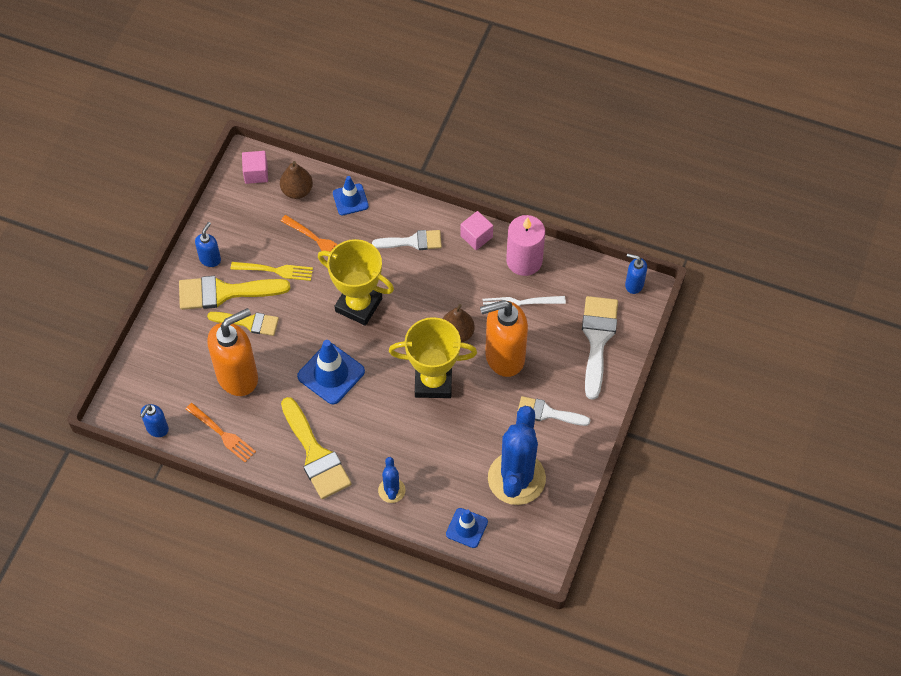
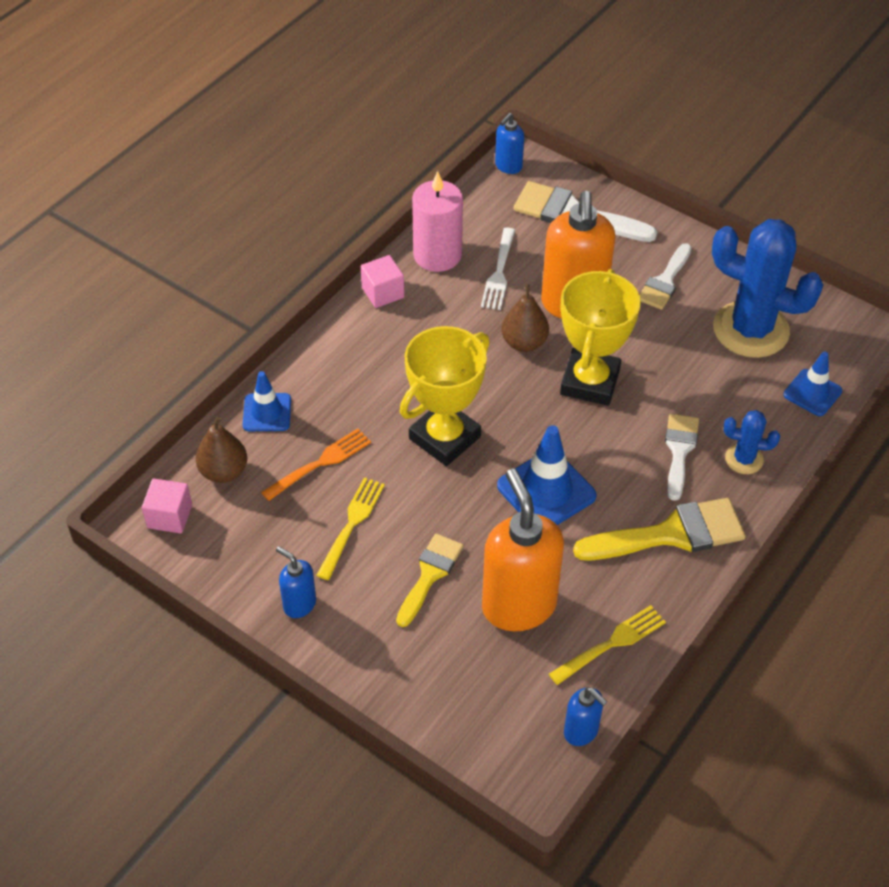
camera: 75 degrees left, 10 degrees down
yellow brush [179,276,290,310] -> none
orange fork [186,403,256,463] -> yellow fork [549,605,666,685]
white brush [372,230,442,250] -> white brush moved to [665,414,699,501]

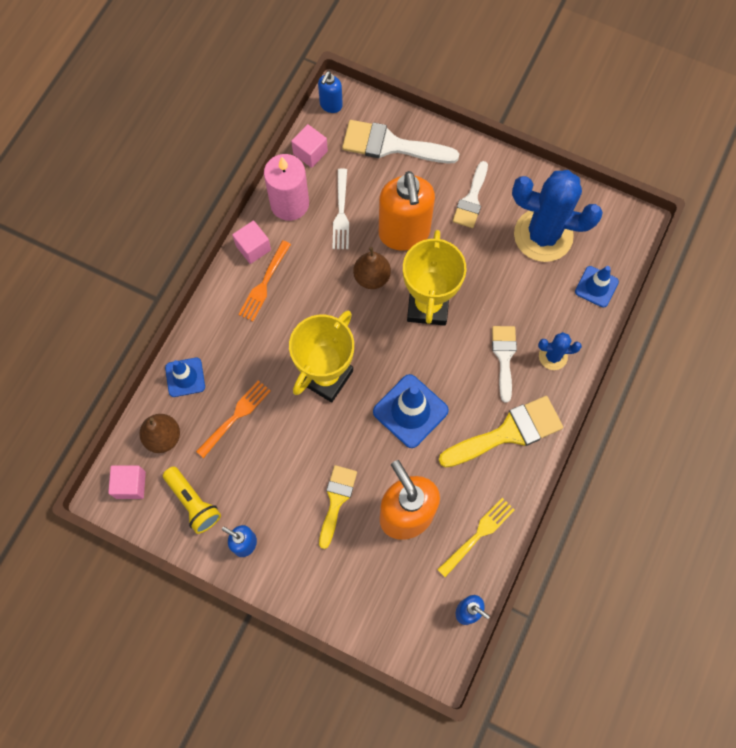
camera: 10 degrees left, 20 degrees up
yellow fork [316,477,385,580] -> none
none -> yellow flashlight [163,466,221,534]
none -> orange fork [238,240,291,321]
none -> pink cube [291,124,328,168]

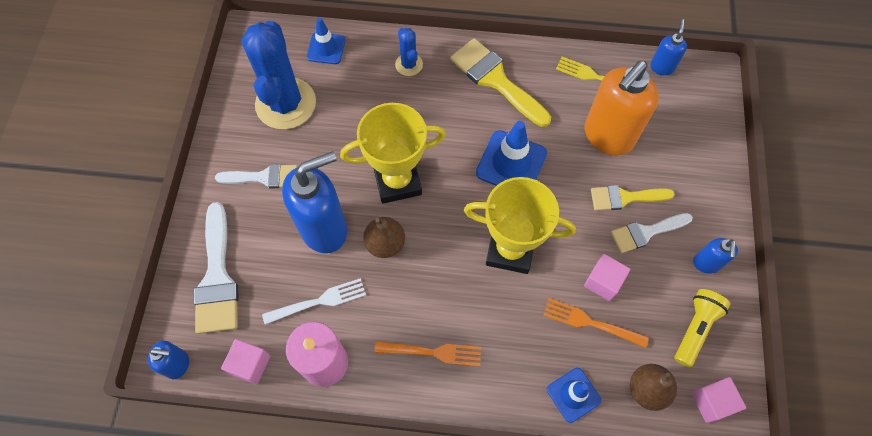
camera: 110 degrees left, 5 degrees down
pink cube [232,221,271,264] -> pink cube moved to [584,254,630,301]
orange soap dispenser [379,171,435,251] -> blue soap dispenser [282,151,347,253]
white brush [492,326,517,403] -> white brush moved to [611,213,693,253]

